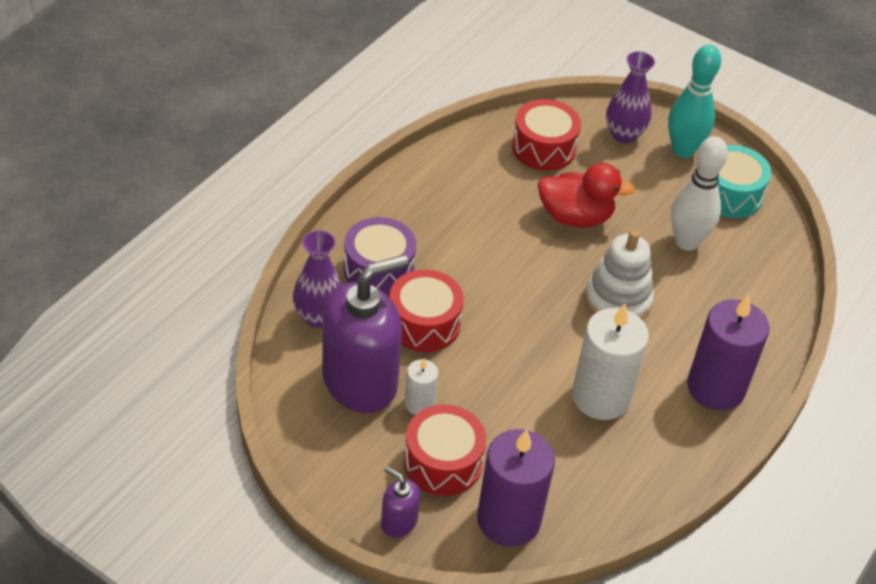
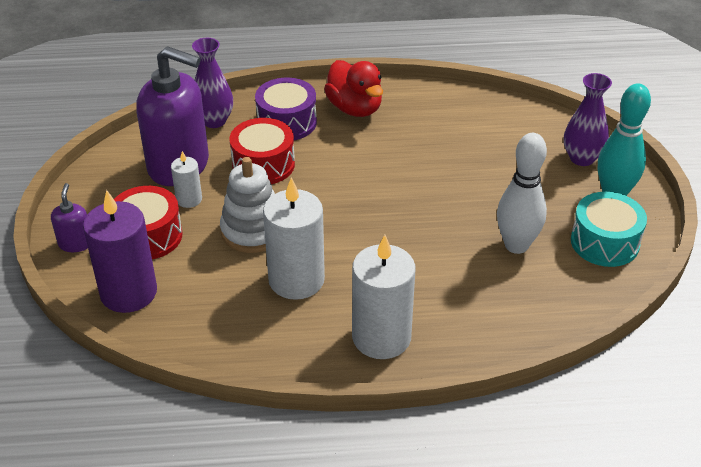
camera: 55 degrees right, 5 degrees down
red drum [512,99,581,171] -> none
red duck [538,163,635,228] -> red duck moved to [324,60,383,117]
white stacking toy [584,230,654,320] -> white stacking toy moved to [220,157,275,253]
purple candle [687,295,770,410] -> white candle [352,235,416,359]

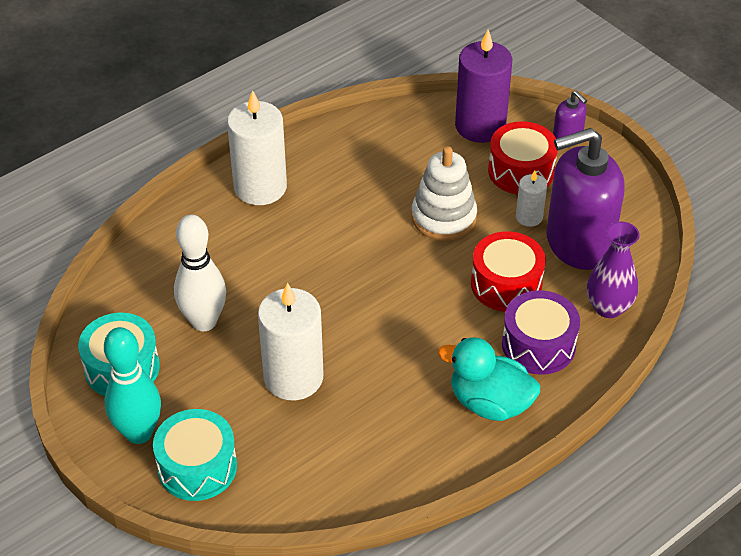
camera: 145 degrees right, 5 degrees up
white candle [263,177,325,300] -> white candle moved to [258,283,323,400]
red duck [324,60,383,117] -> turquoise duck [438,337,540,421]
purple vase [564,73,612,166] -> turquoise drum [153,409,237,501]

